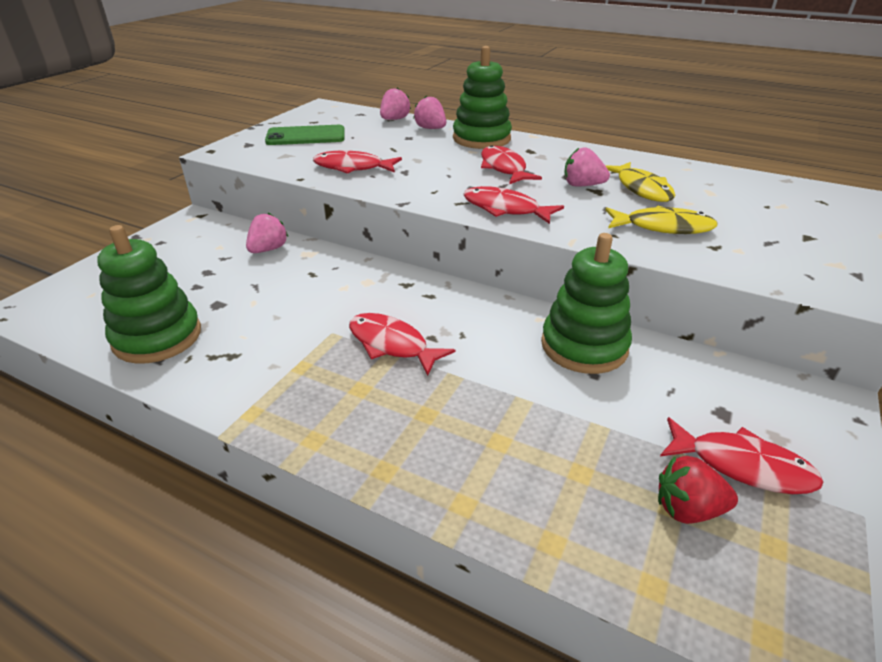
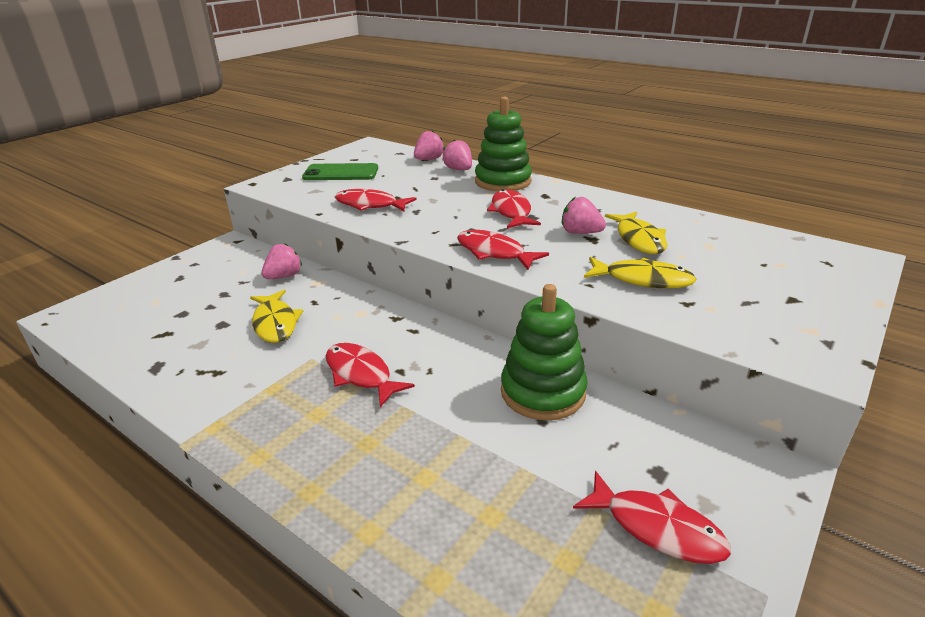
camera: 10 degrees right, 5 degrees down
green stacking toy [97,225,201,364] -> none
red strawberry [658,456,738,524] -> none
none -> yellow fish [250,290,303,343]

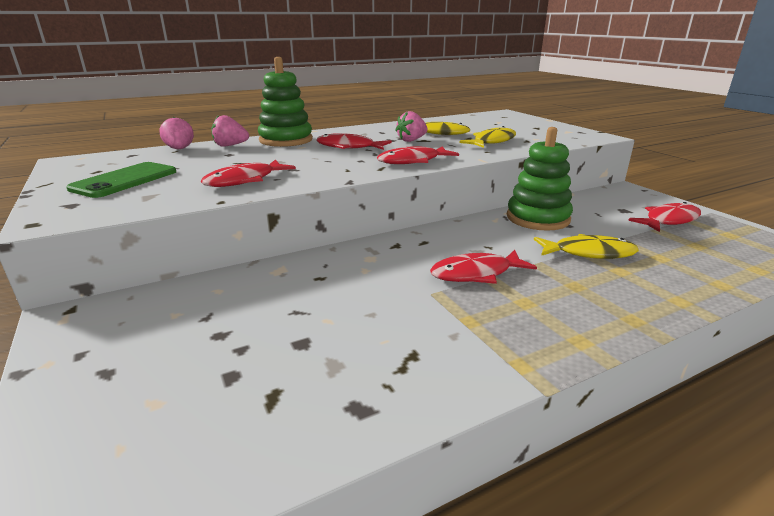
camera: 65 degrees left, 5 degrees down
yellow fish [250,290,303,343] -> yellow fish moved to [534,234,639,259]
pink strawberry [261,243,302,279] -> none

